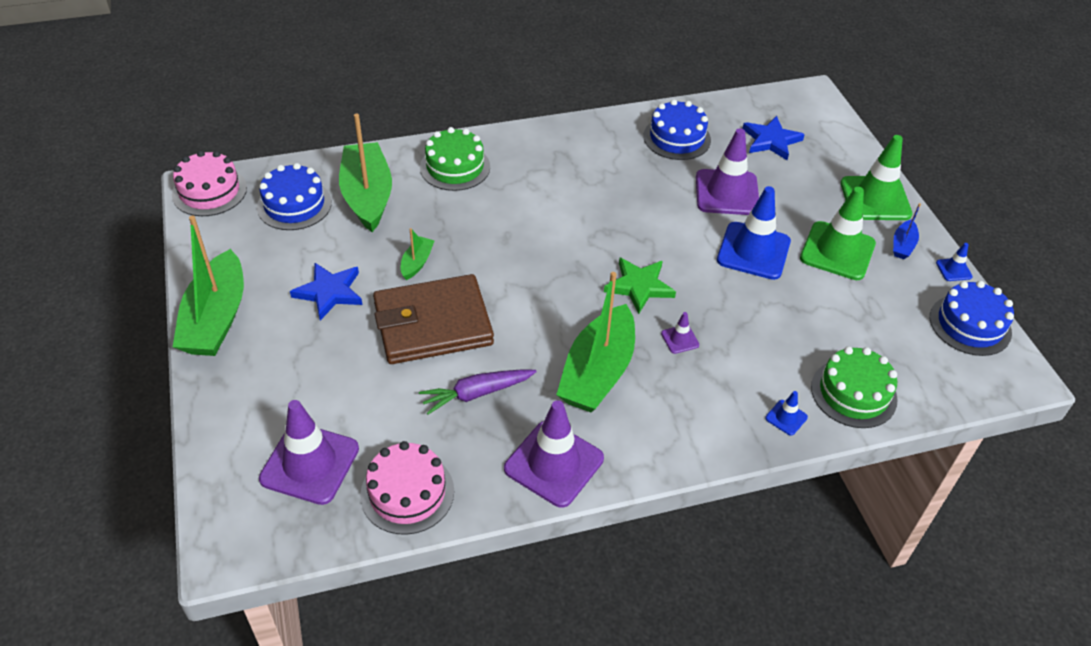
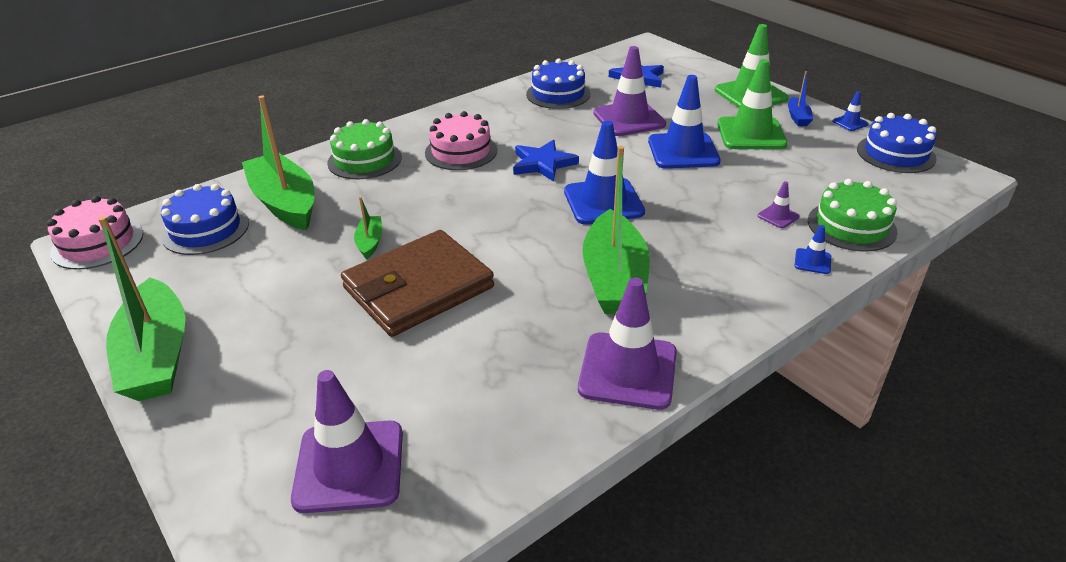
camera: 20 degrees left, 10 degrees down
blue star [290,263,363,320] -> blue star moved to [513,140,579,182]
pink cake [360,441,454,535] -> pink cake moved to [425,111,497,170]
purple carrot [419,369,537,415] -> none
green star [604,257,676,314] -> blue traffic cone [564,121,645,224]
purple traffic cone [661,312,699,354] -> purple traffic cone moved to [758,181,800,228]

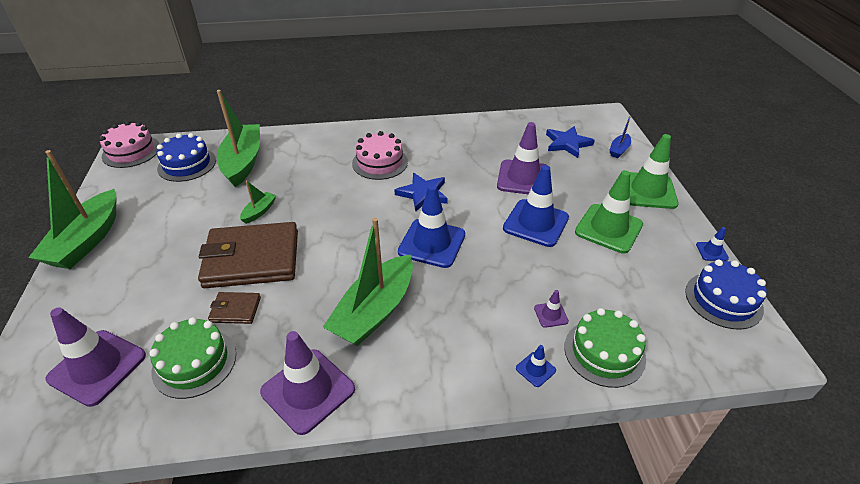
camera: 30 degrees right, 5 degrees up
green cake [327,119,402,179] -> green cake moved to [149,317,236,399]
blue cake [526,59,590,109] -> none
blue boat [788,71,813,126] -> blue boat moved to [609,116,631,158]
none -> brown wallet [208,292,261,324]

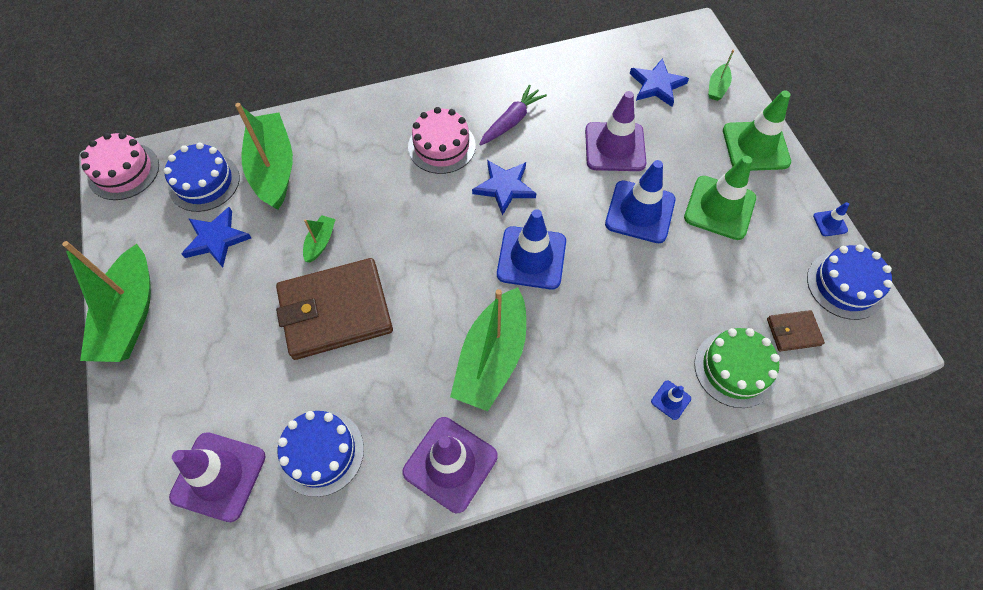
camera: 10 degrees left, 20 degrees up
green cake [149,317,236,399] -> blue cake [278,411,364,497]
brown wallet [208,292,261,324] -> brown wallet moved to [767,310,825,351]
purple traffic cone [534,290,569,328] -> none
blue boat [609,116,631,158] -> green boat [708,50,734,101]
none -> blue star [182,207,251,268]
none -> purple carrot [479,85,547,146]

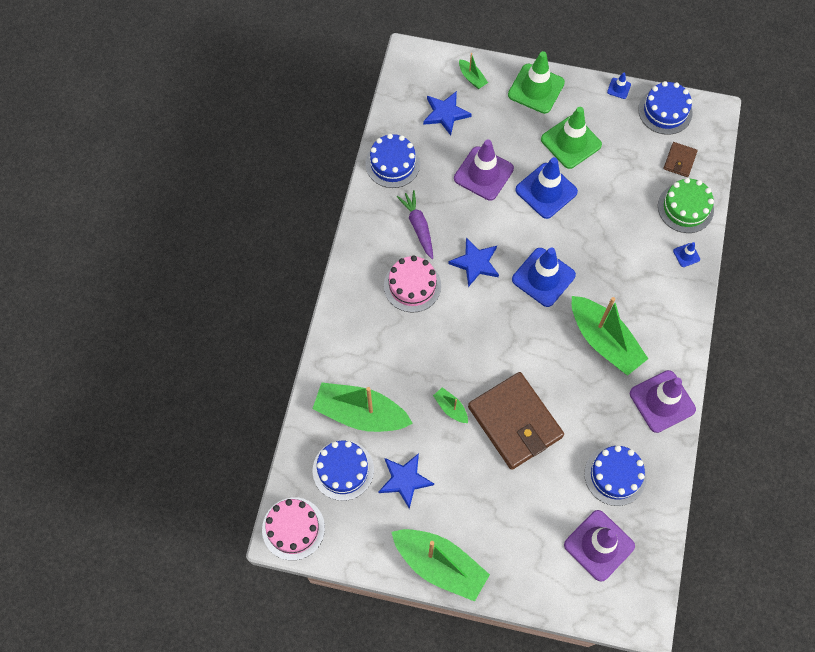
camera: 60 degrees left, 5 degrees up
brown wallet [276,258,393,360] -> brown wallet turned 45 degrees counterclockwise [468,372,564,470]
none -> blue cake [365,134,420,188]

